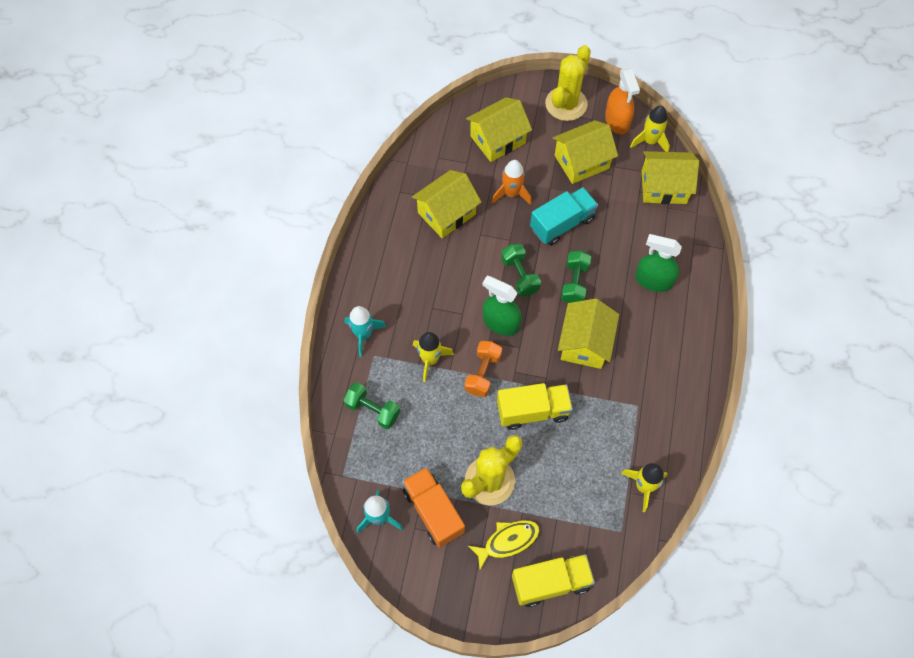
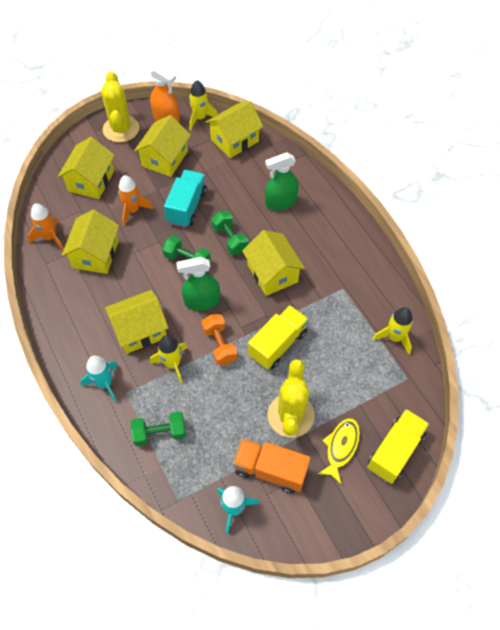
camera: 40 degrees left, 5 degrees down
none -> orange rocket [28,203,64,250]
none -> yellow house [105,290,169,354]

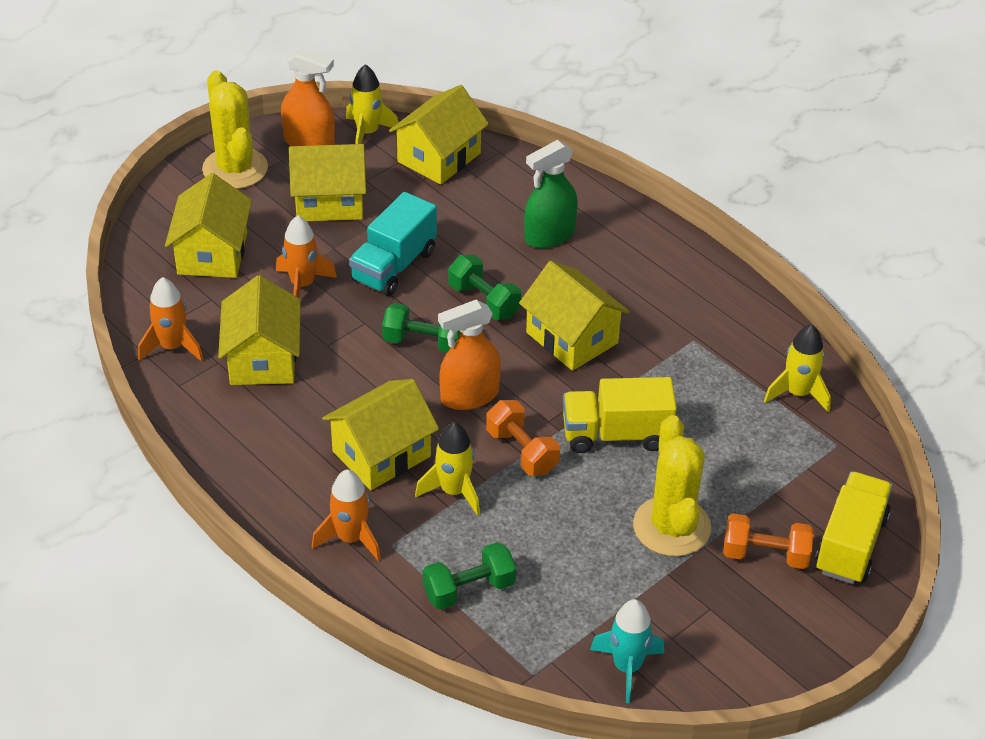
camera: 15 degrees left, 15 degrees down
turquoise rocket [81,356,118,402] -> orange rocket [312,470,381,561]
yellow house [134,115,191,177] -> yellow house turned 75 degrees clockwise [289,144,366,221]
turquoise truck [164,170,207,228] -> turquoise truck turned 150 degrees counterclockwise [349,192,437,296]
green spray bottle [176,257,220,311] -> orange spray bottle [438,299,501,410]
orange truck [233,439,310,494] -> none
yellow truck [248,305,309,370] -> yellow truck turned 120 degrees counterclockwise [563,377,677,453]
yellow fish [318,418,360,484] -> orange dumbbell [723,513,814,569]

